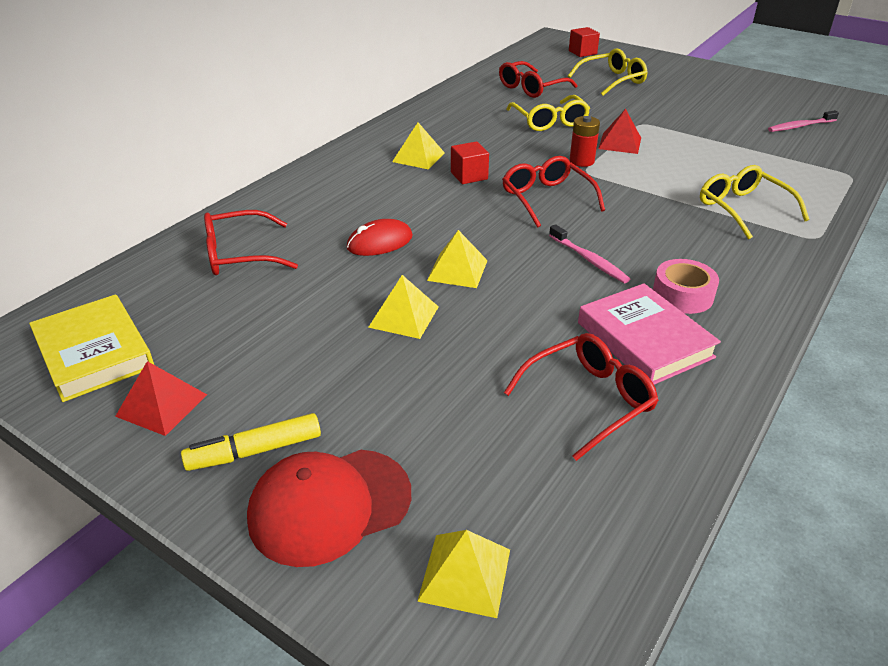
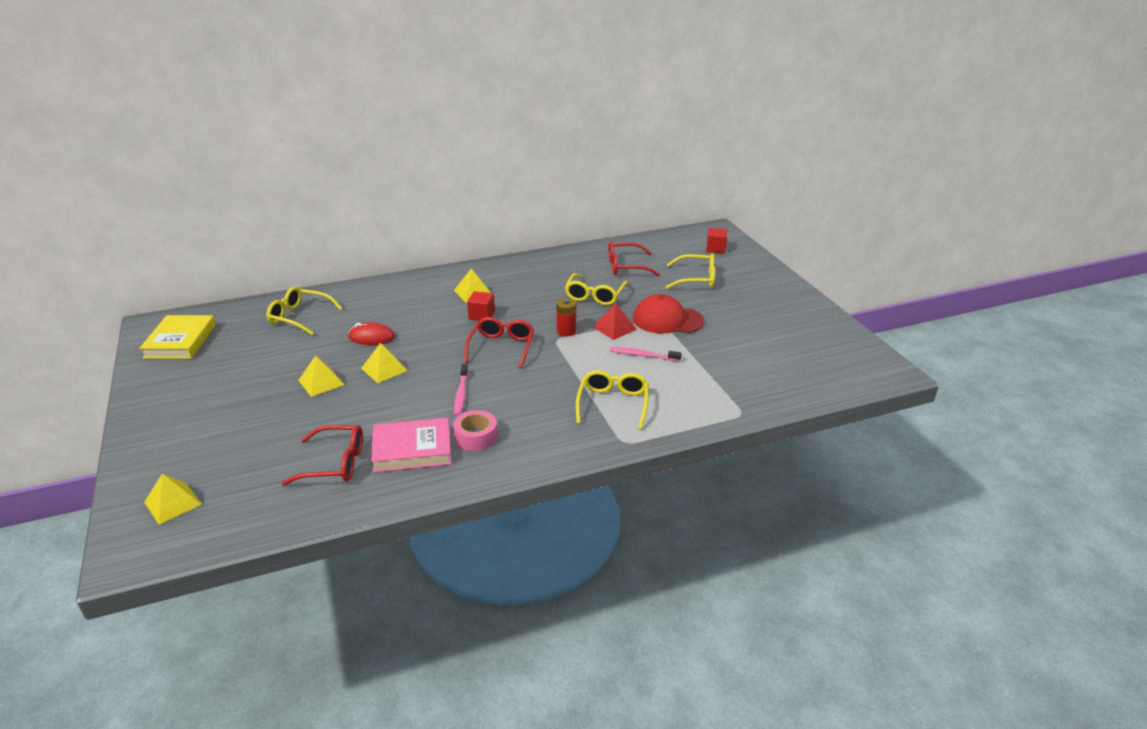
camera: 35 degrees right, 5 degrees down
red pyramid [115,361,207,436] -> none
yellow marker [181,413,321,471] -> none
red glasses [204,210,298,275] -> yellow glasses [266,287,342,335]
red cap [247,450,411,567] -> red cap moved to [633,294,705,334]
pink book [578,283,721,385] -> pink book turned 75 degrees clockwise [371,418,451,473]
pink toothbrush [768,110,839,132] -> pink toothbrush moved to [609,347,682,362]

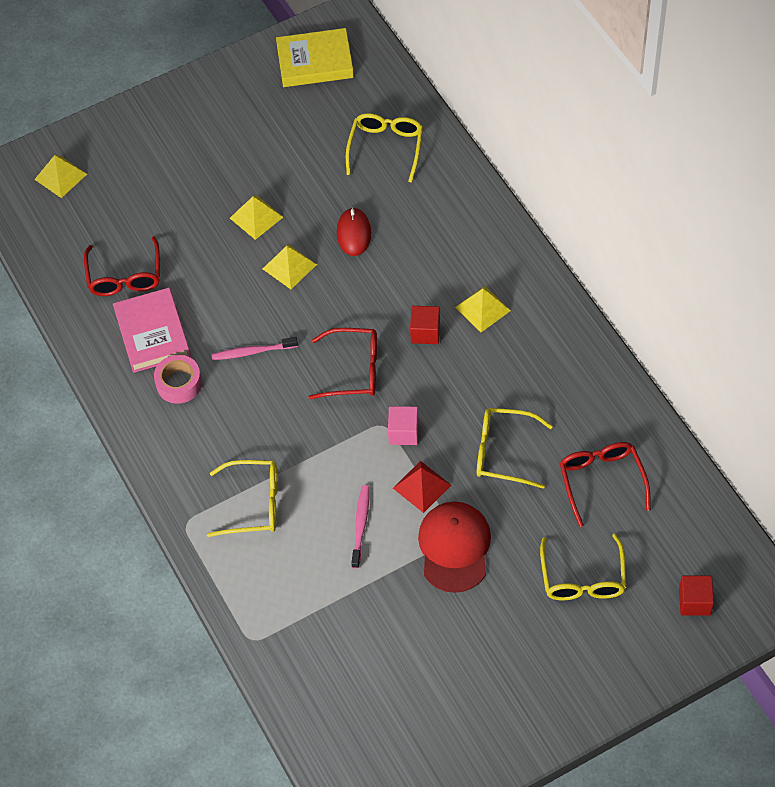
camera: 85 degrees right, 25 degrees up
red battery [556,298,576,336] -> pink cube [388,406,419,445]

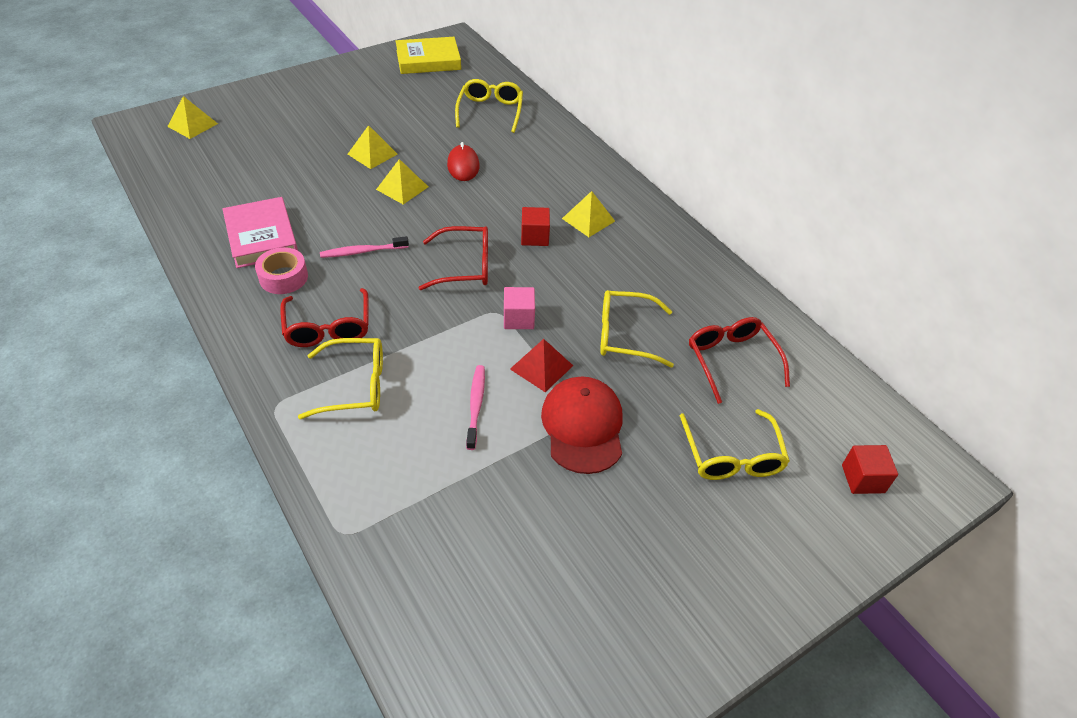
camera: 10 degrees left, 10 degrees down
red glasses [84,237,160,296] -> red glasses moved to [280,288,369,347]

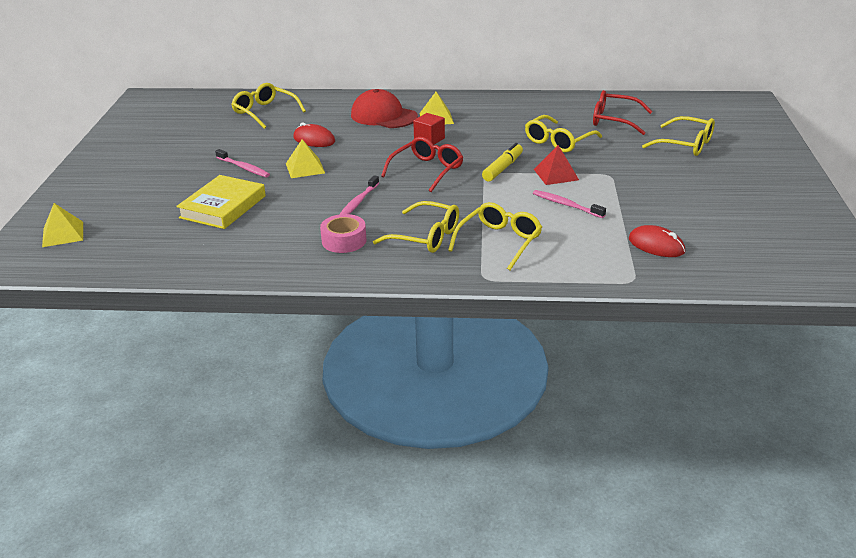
camera: 50 degrees left, 15 degrees down
pink book [222,197,298,268] -> none
red glasses [280,288,369,347] -> yellow glasses [373,201,459,253]
yellow pyramid [348,125,397,169] -> pink toothbrush [215,149,270,177]
yellow book [396,37,461,74] -> yellow book moved to [176,175,266,229]
pink cube [504,287,535,329] -> yellow marker [482,143,523,181]
red cap [541,376,622,474] -> red cap moved to [351,89,418,128]
red cube [842,445,898,494] -> none
none -> red mouse [629,225,685,257]

